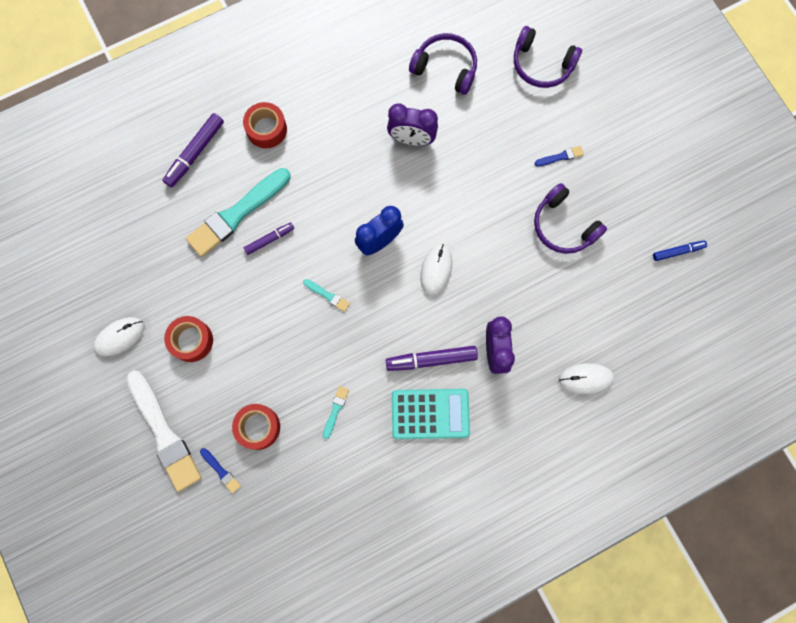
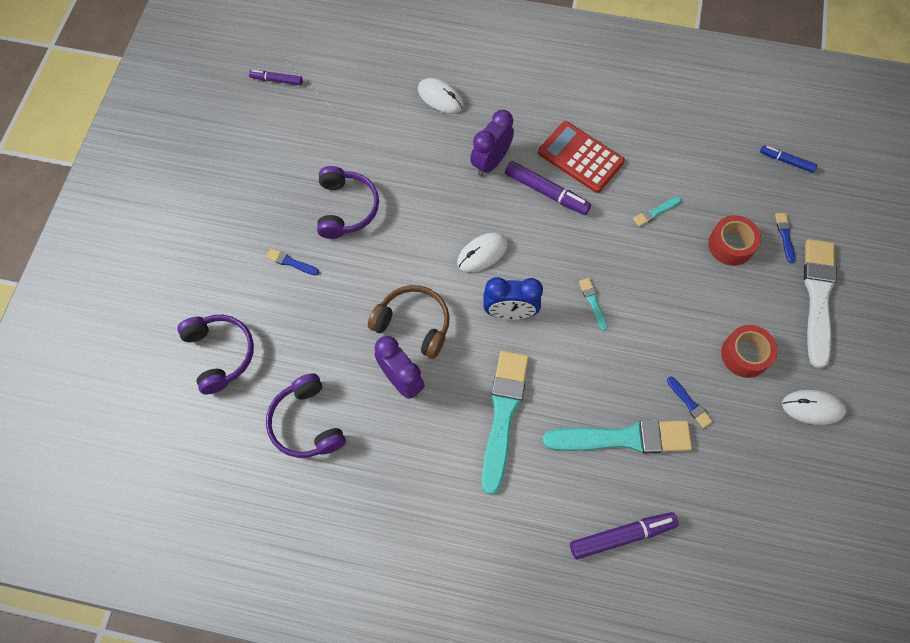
camera: 140 degrees left, 10 degrees down
red tape [243,102,287,148] -> none
purple marker [244,222,294,255] -> purple marker moved to [249,70,303,85]
turquoise calculator [392,389,470,439] -> red calculator [538,121,625,193]
blue marker [653,240,707,261] -> blue marker moved to [760,145,817,173]
none -> brown headphones [368,285,450,359]
none -> turquoise brush [482,351,529,495]
none -> blue brush [667,376,713,428]

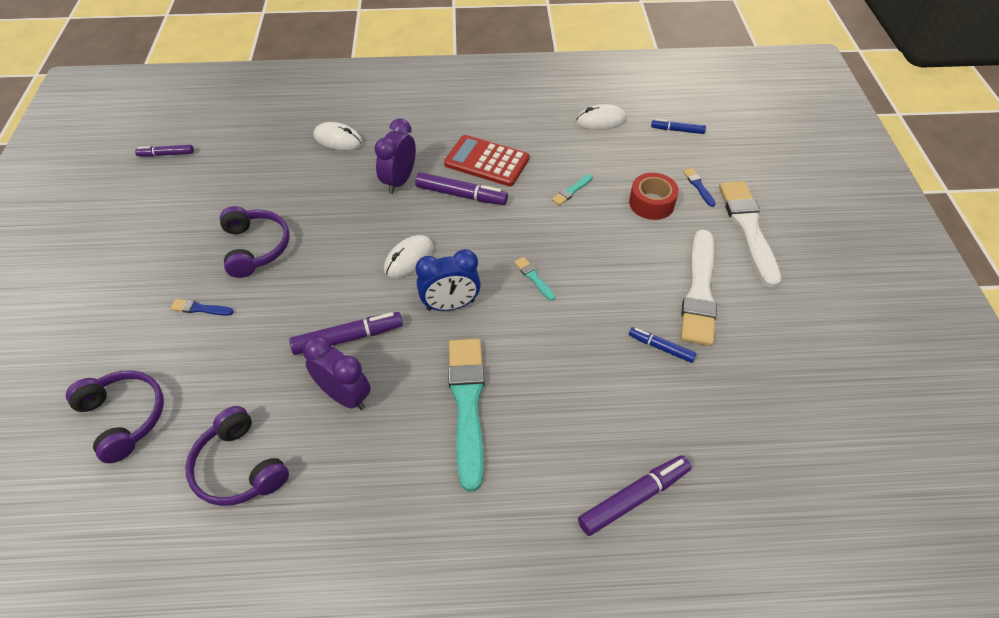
camera: 15 degrees left, 15 degrees down
brown headphones [368,285,450,359] -> purple marker [289,312,403,355]
turquoise brush [542,420,692,453] -> none
blue brush [667,376,713,428] -> blue marker [629,327,696,363]
red tape [721,325,777,378] -> white brush [681,230,717,346]
white mouse [782,390,846,425] -> white mouse moved to [576,104,627,130]

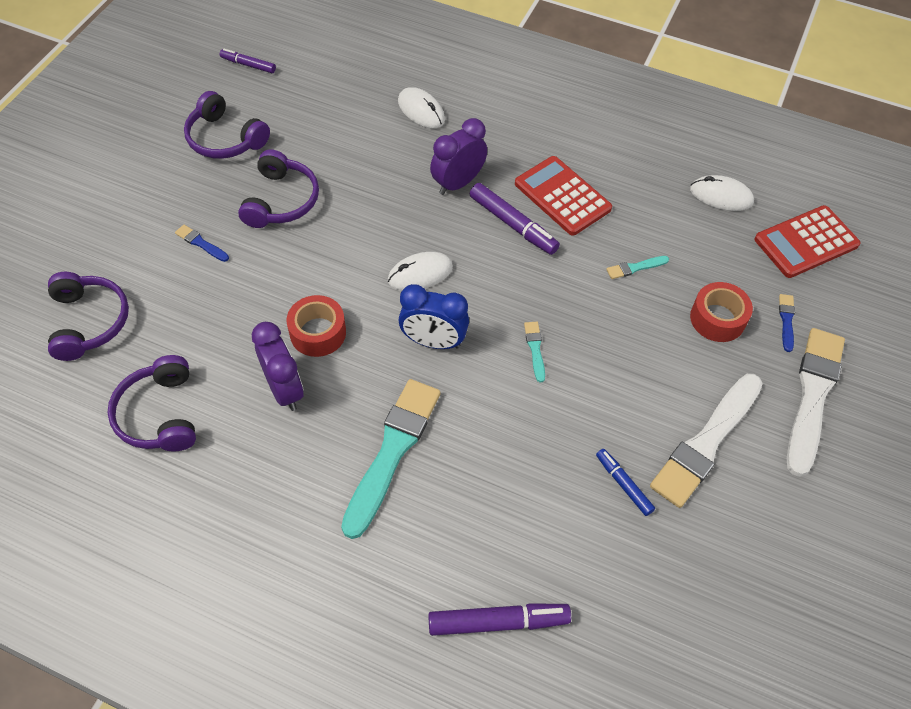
camera: 25 degrees right, 5 degrees up
purple marker [289,312,403,355] -> red tape [287,295,346,357]
blue marker [651,119,706,134] -> red calculator [754,205,860,278]
none -> purple headphones [184,91,270,159]

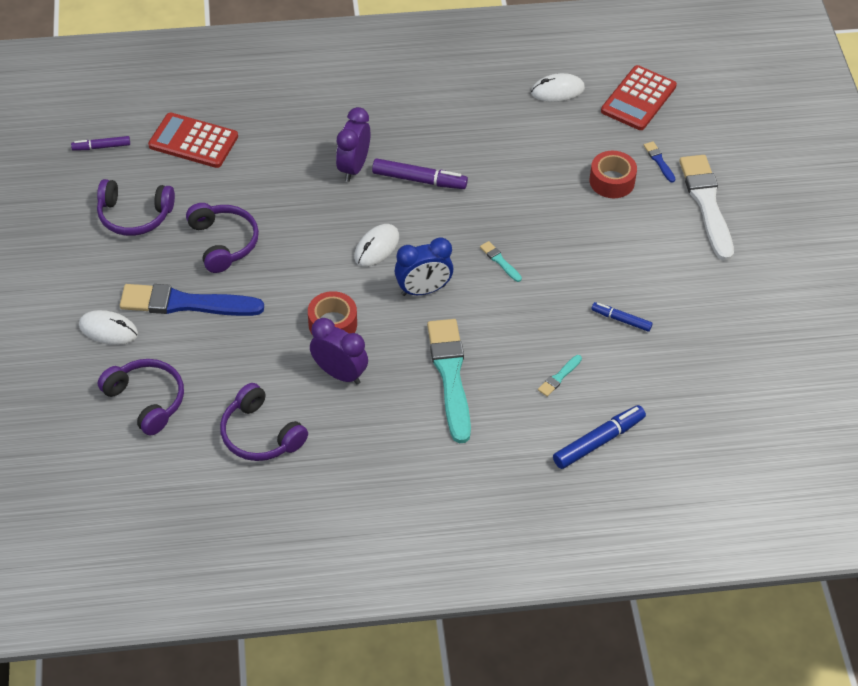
camera: 30 degrees left, 5 degrees down
blue brush [175,225,229,262] -> blue brush [120,284,264,316], size x2.39
white mouse [398,87,445,128] -> white mouse moved to [79,310,138,345]
purple marker [428,603,571,636] -> blue marker [553,405,646,469]
red calculator [515,156,612,236] -> red calculator moved to [148,113,238,168]
turquoise brush [607,256,669,279] -> turquoise brush moved to [538,355,582,397]
white brush [650,374,763,508] -> none

